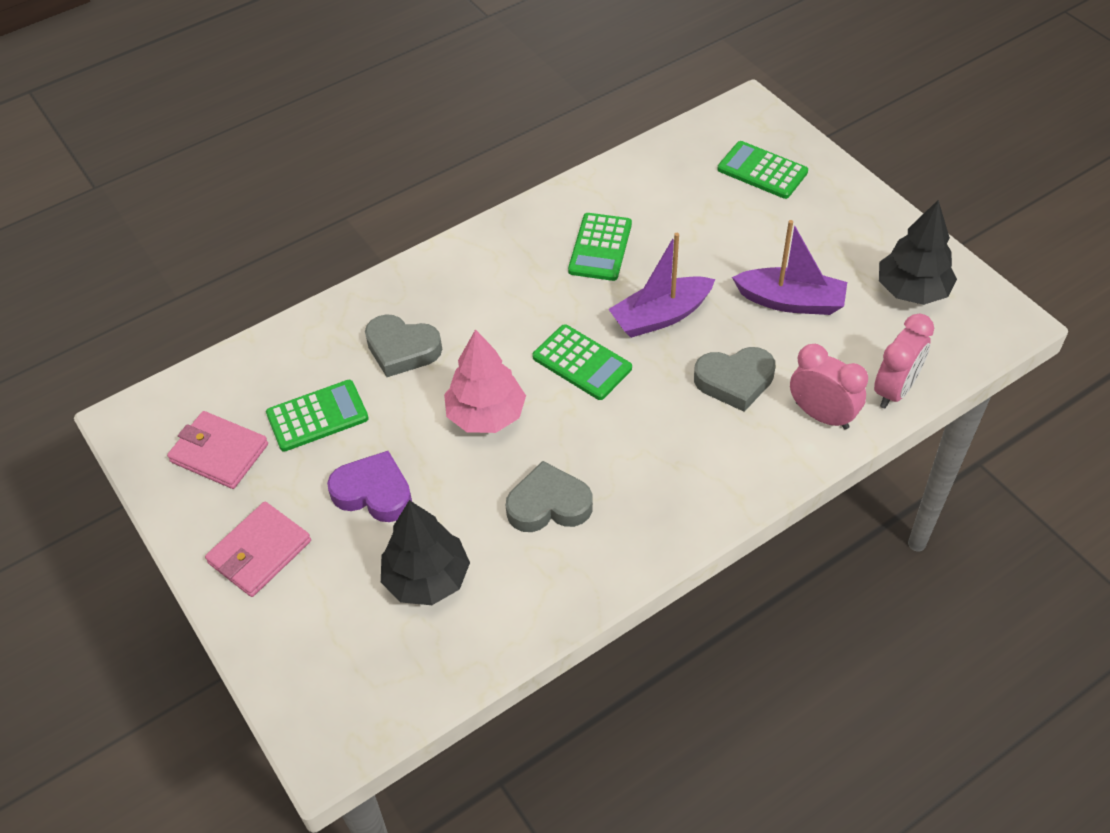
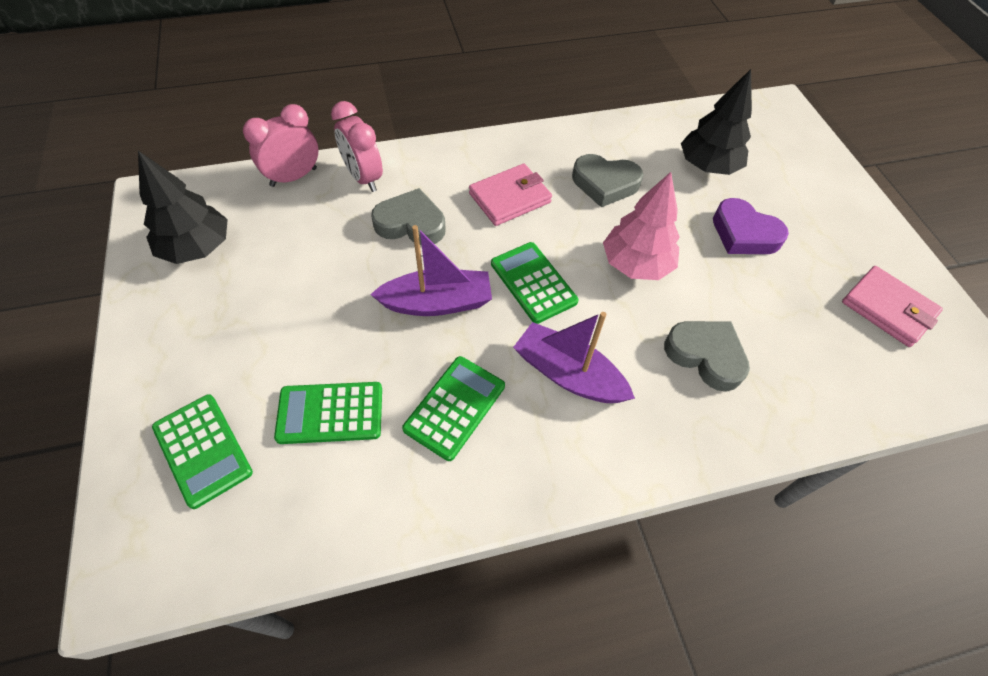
camera: 165 degrees left, 5 degrees up
pink wallet [205,502,311,597] -> pink wallet moved to [469,164,552,226]
green calculator [266,380,369,452] -> green calculator moved to [274,382,382,444]
purple boat [732,220,847,315] -> purple boat moved to [513,312,635,403]

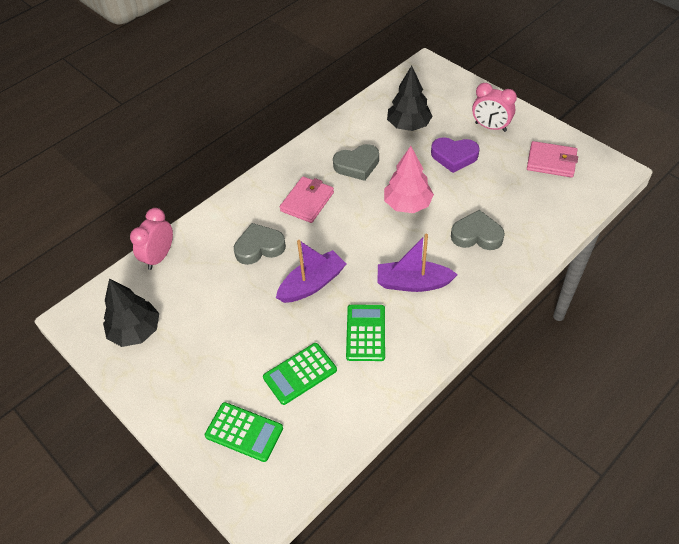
camera: 25 degrees left, 5 degrees down
pink clock [331,101,383,192] -> pink clock moved to [472,83,517,132]
green calculator [491,242,579,324] -> none

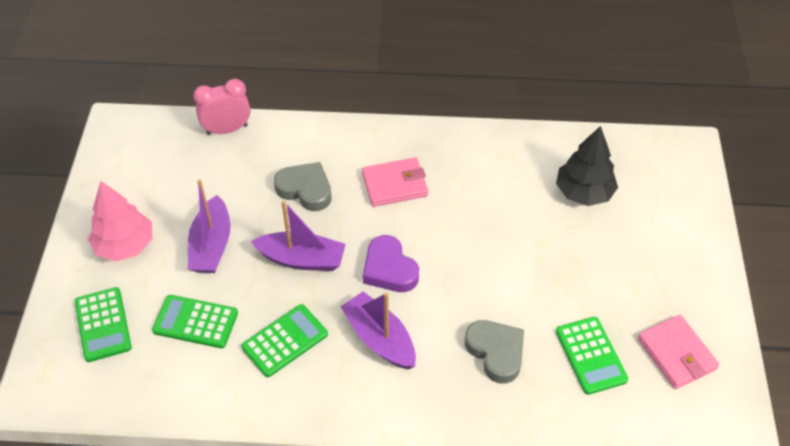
camera: 45 degrees right, 0 degrees up
black tree [103,278,159,347] -> none
grey heart [333,144,379,181] -> none
pink tree [384,146,434,213] -> pink tree moved to [88,181,152,262]
purple heart [431,137,480,173] -> purple heart moved to [363,235,419,292]
pink clock [472,83,517,132] -> none
none -> purple boat [188,179,230,273]
none -> green calculator [556,317,628,395]

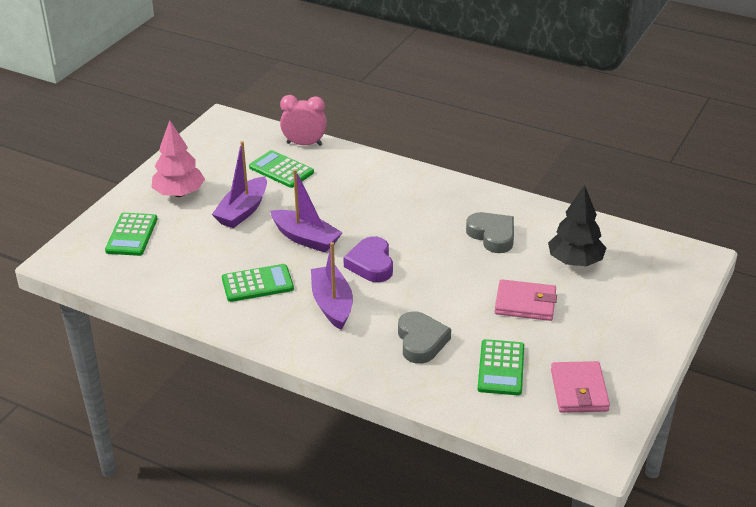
camera: 25 degrees right, 15 degrees down
green calculator [152,295,238,348] -> green calculator moved to [249,150,314,188]
grey heart [274,162,332,211] -> grey heart moved to [466,212,514,253]
pink wallet [362,157,428,207] -> pink wallet moved to [495,279,557,321]

